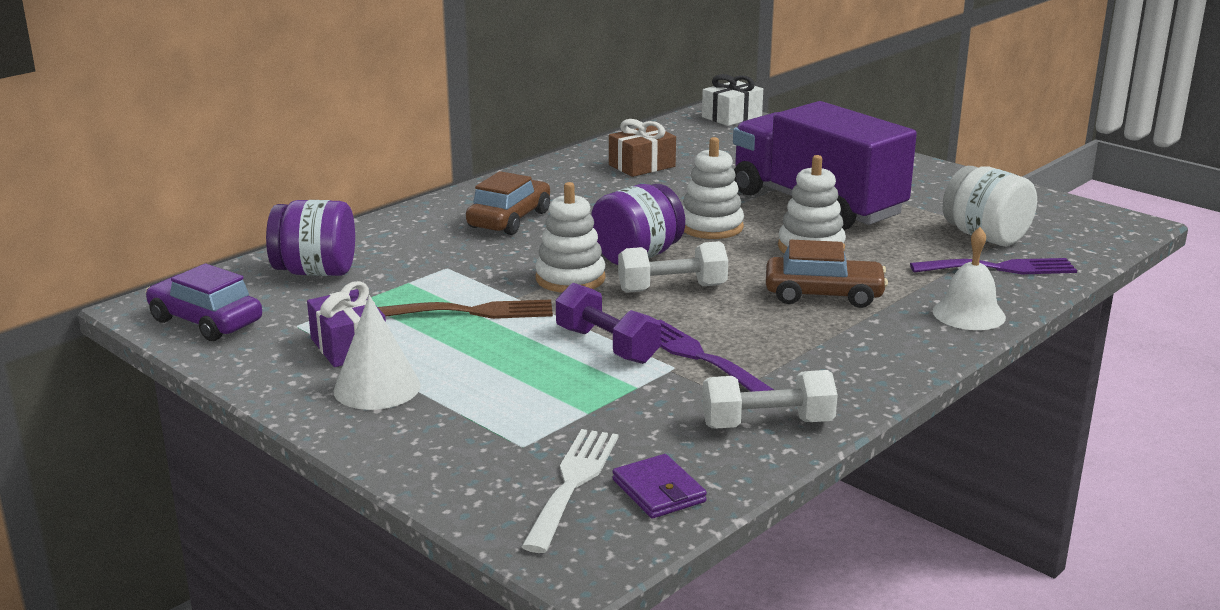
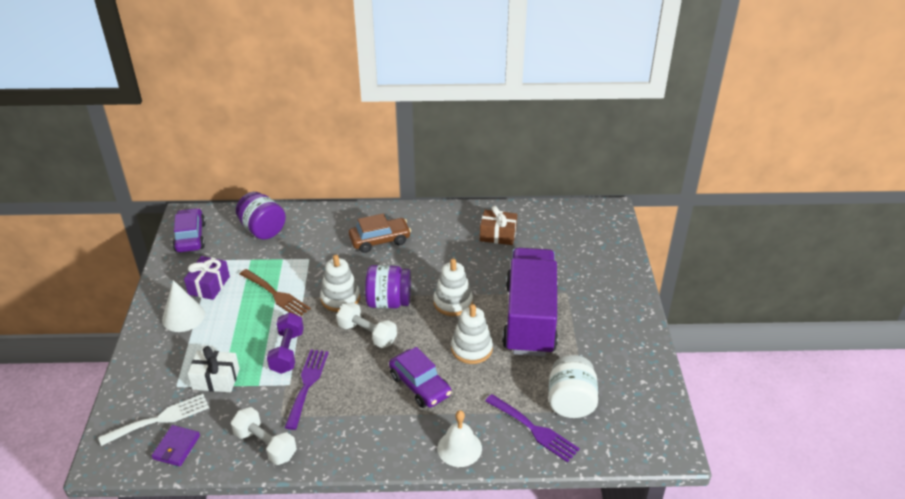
camera: 45 degrees right, 15 degrees up
white gift [702,74,763,126] -> white gift moved to [188,346,240,392]
brown car [766,240,888,308] -> purple car [389,347,452,408]

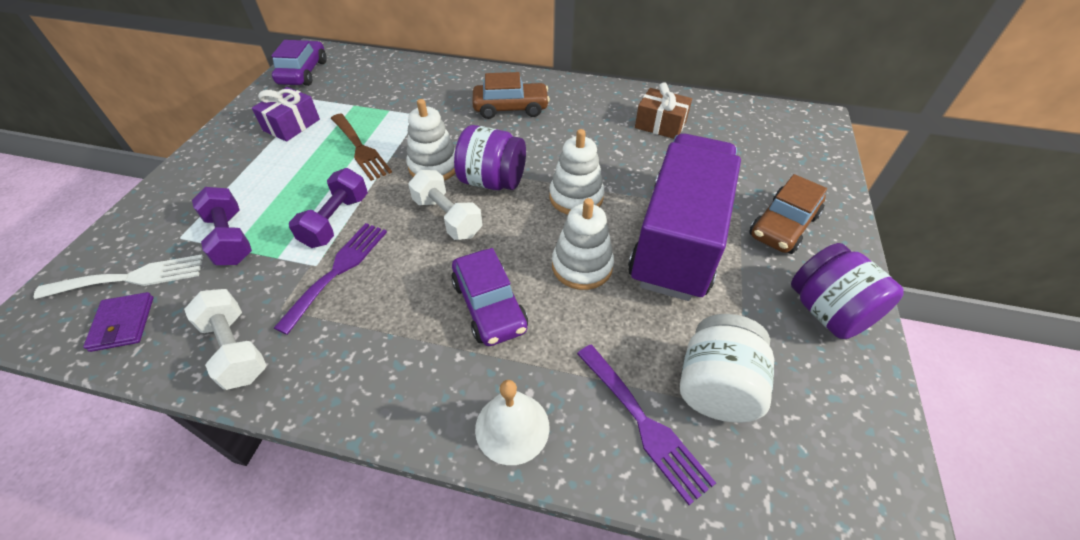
camera: 15 degrees right, 10 degrees up
purple wallet [151,425,200,466] -> purple wallet turned 45 degrees counterclockwise [83,292,153,352]
white cone [162,280,205,332] -> none
white gift [188,346,240,392] -> purple dumbbell [192,187,252,265]
purple jar [236,192,286,240] -> purple jar moved to [791,243,904,339]
none -> brown car [749,174,827,254]

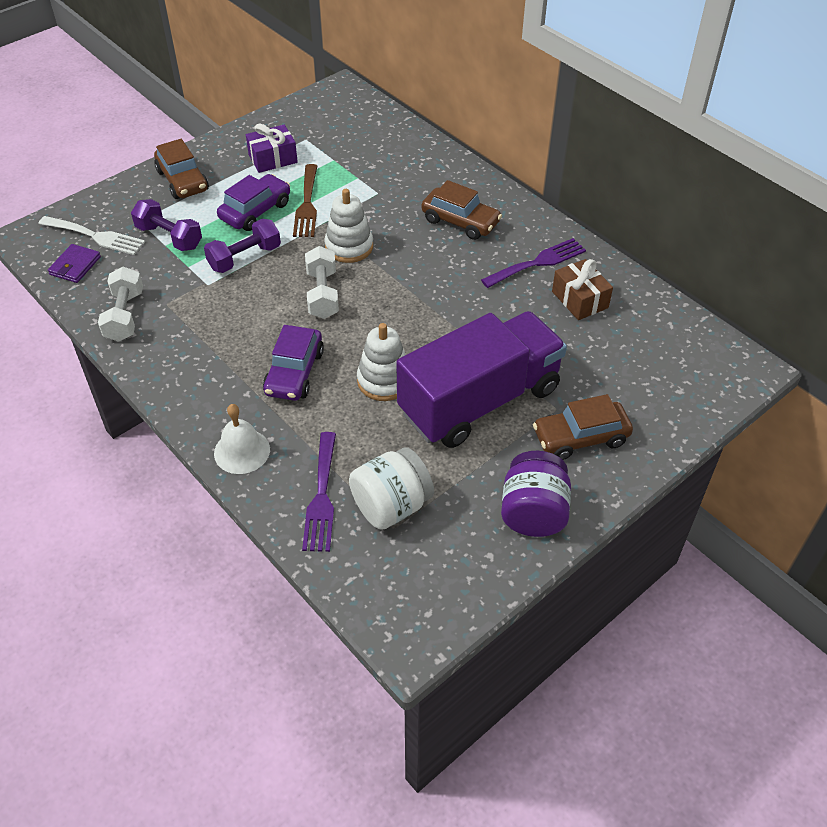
camera: 35 degrees right, 0 degrees up
purple dumbbell [192,187,252,265] -> purple dumbbell turned 60 degrees counterclockwise [131,199,202,251]
purple car [271,40,327,86] -> purple car moved to [217,174,290,231]
purple fork [274,223,387,335] -> purple fork moved to [481,238,586,288]
purple jar [454,125,526,190] -> none
white stacking toy [549,129,604,215] -> none
none -> brown car [154,139,209,199]

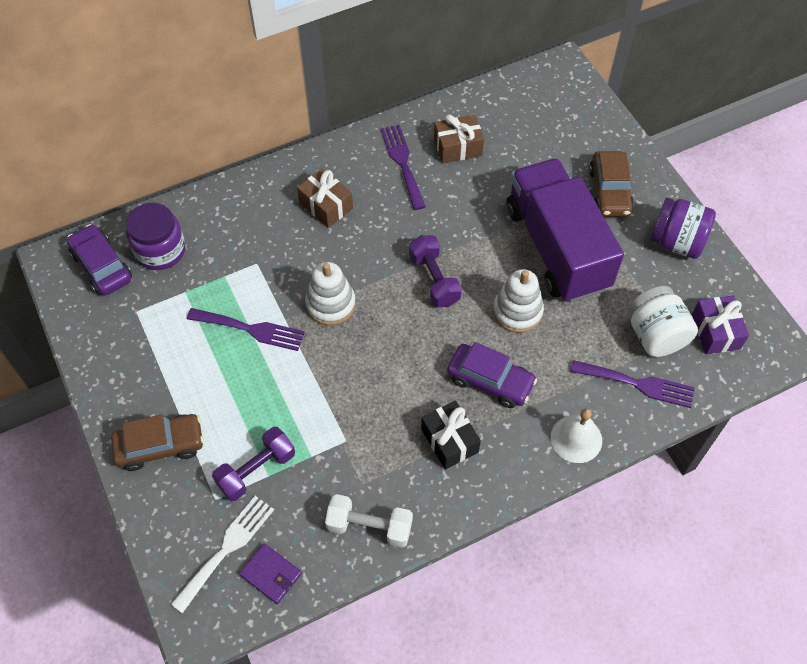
camera: 75 degrees left, 10 degrees up
purple dumbbell [204,219,281,273] -> purple dumbbell moved to [409,235,462,307]
purple car [217,174,290,231] -> purple car moved to [67,224,132,296]
purple gift [246,123,298,173] -> purple gift moved to [692,295,749,354]
brown fork [293,164,317,237] -> purple fork [187,308,305,351]
white dumbbell [305,246,339,319] -> none
brown car [421,180,502,240] -> brown gift [297,168,353,228]
none -> purple jar [126,203,185,270]
none -> black gift [421,401,481,469]

